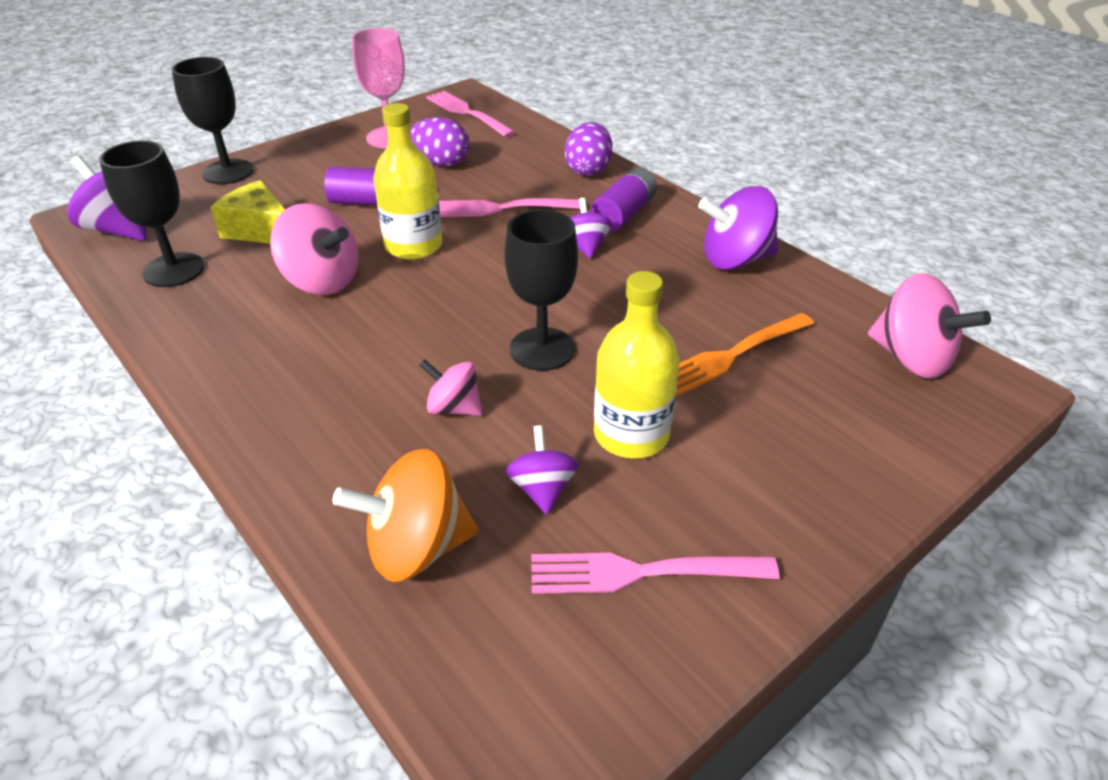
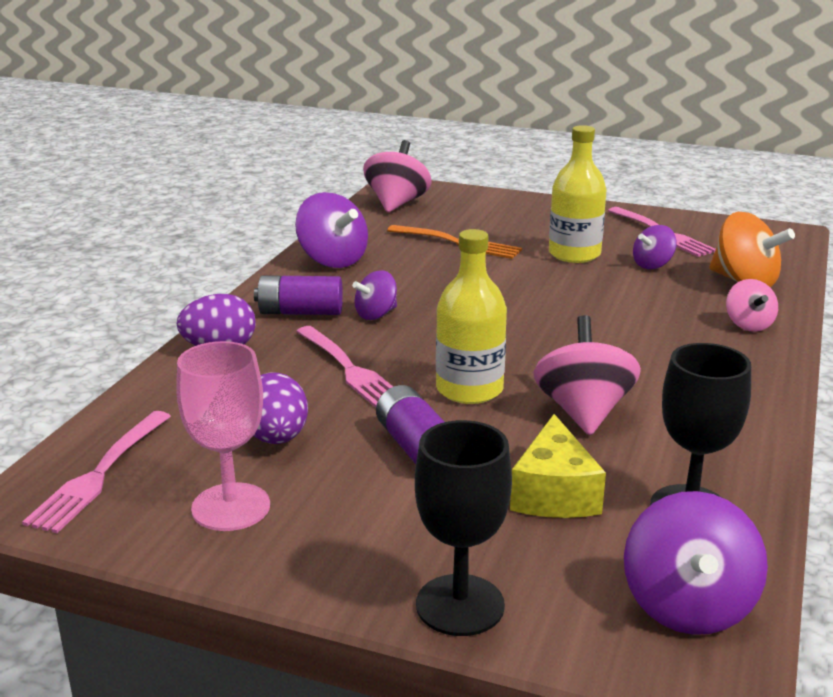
camera: 120 degrees left, 15 degrees down
pink spinning top [419,359,482,416] -> pink spinning top moved to [726,279,778,332]
black goblet [504,209,578,371] -> none

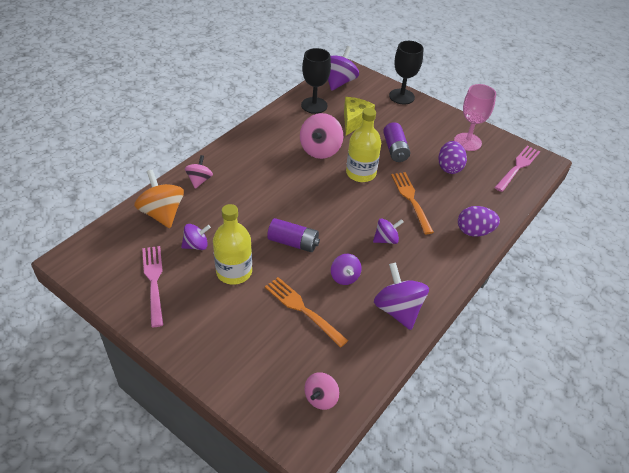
camera: 165 degrees left, 20 degrees up
purple battery [254,275,343,315] -> purple battery moved to [267,218,320,252]
pink fork [296,326,393,408] -> orange fork [391,172,434,234]
pink spinning top [363,140,432,212] -> pink spinning top [304,372,339,410], size x0.59
none -> purple spinning top [331,254,362,285]

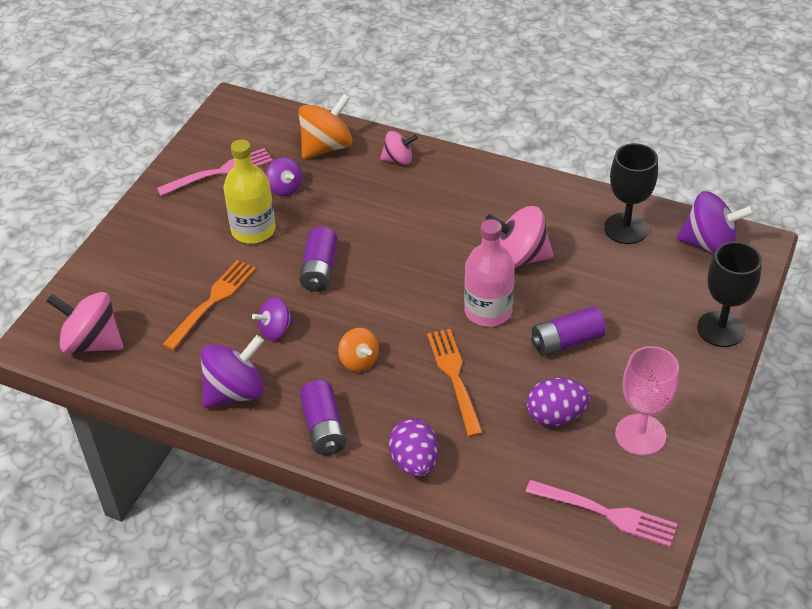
camera: 80 degrees right, 0 degrees up
pink spinning top [304,372,339,410] -> pink spinning top [46,292,123,354], size x1.68
yellow cheese [344,97,375,135] -> none
yellow bottle [346,108,381,182] -> pink bottle [464,219,515,327]
purple spinning top [373,219,403,244] -> orange spinning top [338,328,379,372]
orange fork [391,172,434,234] -> orange fork turned 75 degrees counterclockwise [427,329,483,437]
none -> purple battery [300,380,347,455]

